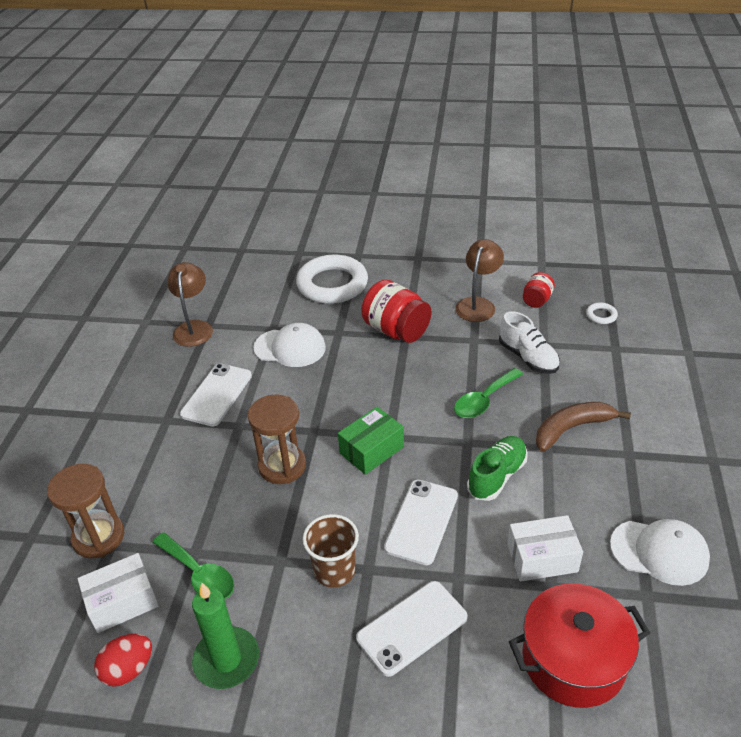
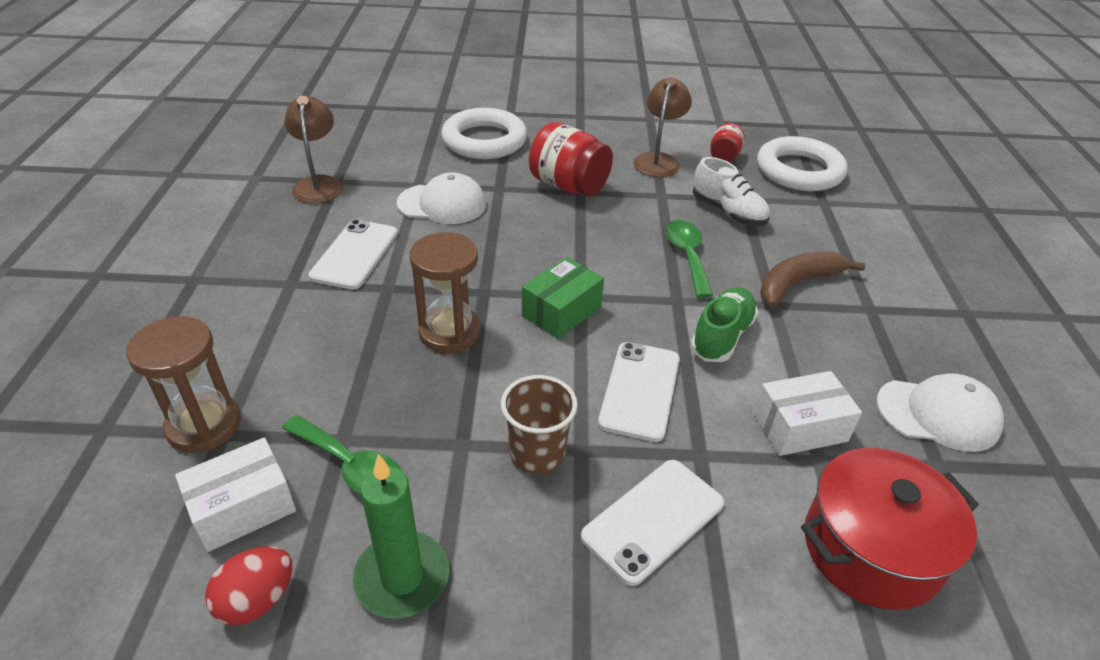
camera: 10 degrees left, 0 degrees up
green spoon [454,368,523,418] -> green spoon turned 135 degrees clockwise [666,220,713,298]
white ring [586,303,618,324] -> white ring [757,136,848,191], size x2.50

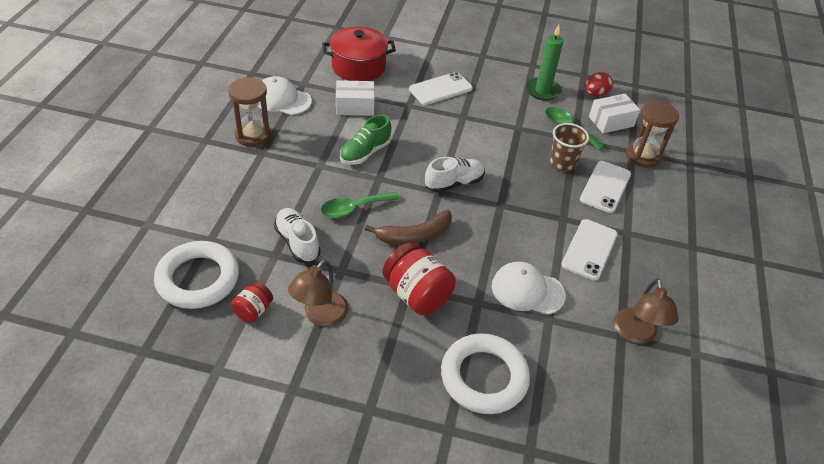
camera: 170 degrees left, 5 degrees up
brown hourglass [410,232,481,353] -> brown hourglass moved to [228,77,271,147]
brown cup [501,375,578,474] -> brown cup moved to [549,123,589,172]
green box [522,257,604,339] -> white shoe [425,157,485,193]
white phone [598,342,680,442] -> white phone moved to [580,161,631,213]
green spoon [666,220,713,298] -> green spoon turned 60 degrees clockwise [321,192,400,218]
brown banana [760,251,866,307] -> brown banana moved to [365,210,452,245]

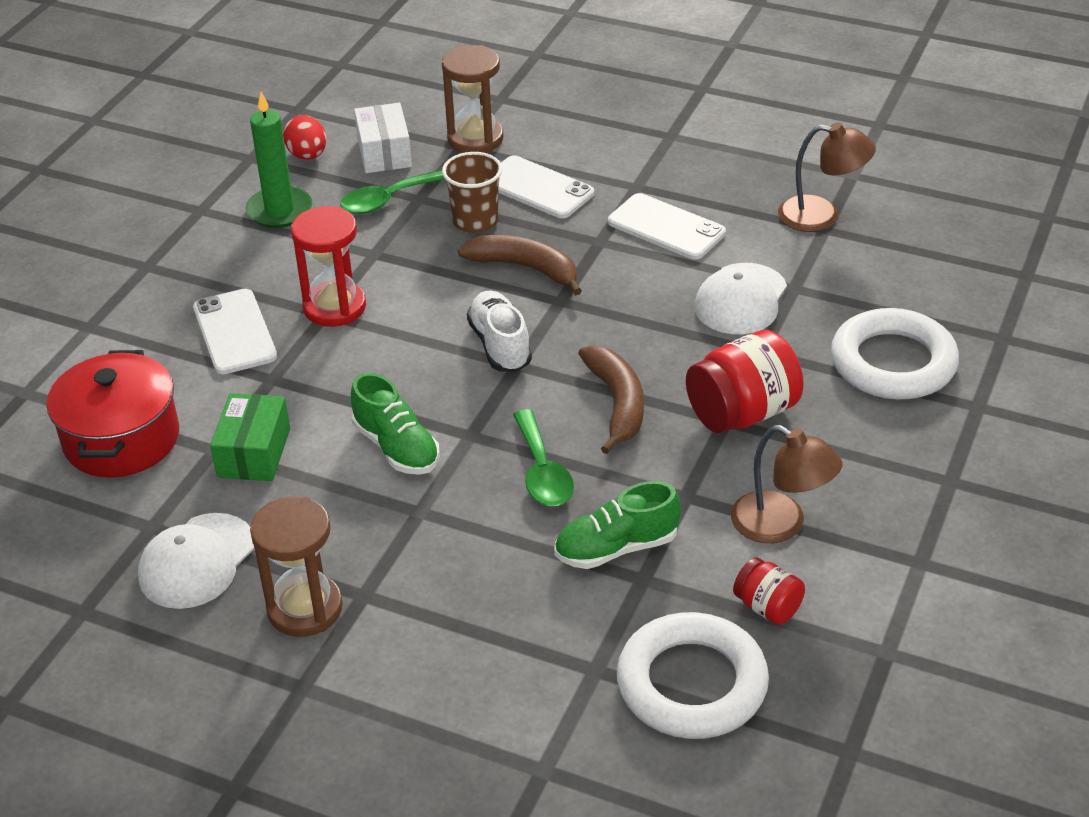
camera: 75 degrees left, 5 degrees down
white shoe [274,208,321,263] -> green shoe [554,481,681,569]
white box [336,80,375,116] -> green box [210,393,290,481]
none -> red hourglass [291,206,366,327]
none -> brown banana [458,235,582,295]

